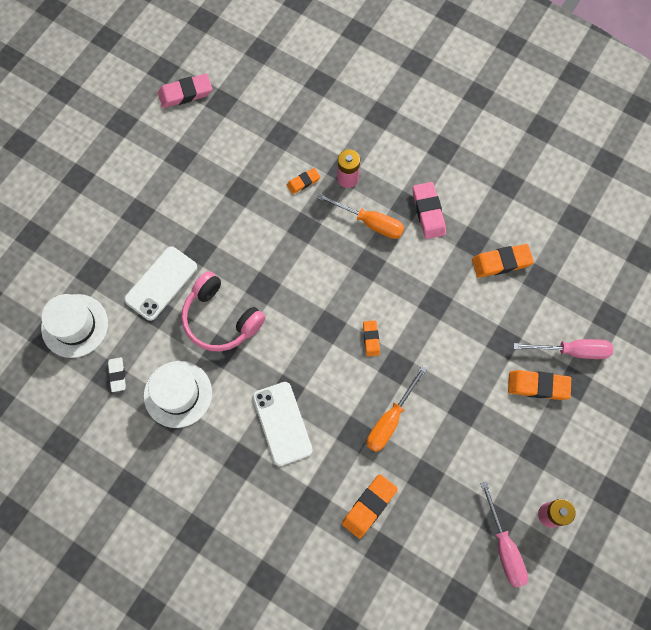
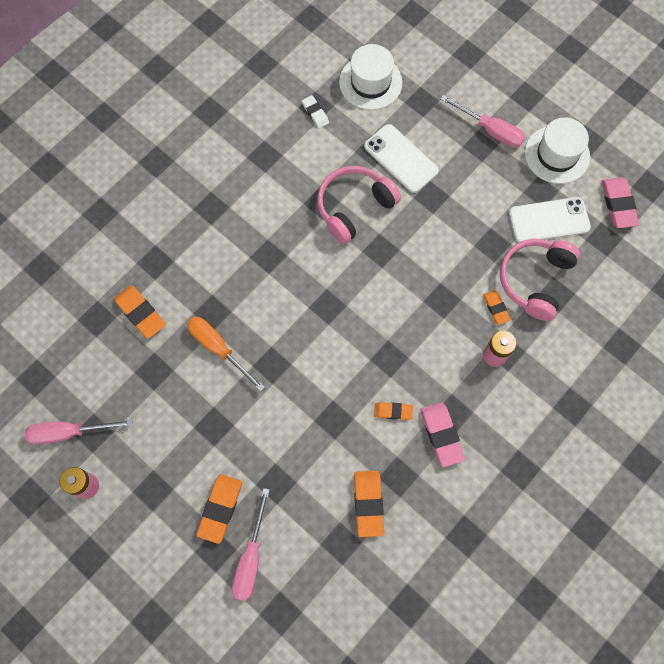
camera: 100 degrees right, 0 degrees up
white eraser [108,357,126,392] -> white eraser turned 60 degrees clockwise [302,95,329,128]
white hat [144,361,212,428] -> white hat moved to [525,118,590,184]
white phone [253,382,313,466] -> white phone moved to [509,197,591,242]
orange screwdriver [317,193,404,239] -> none
orange eraser [363,320,380,356] -> orange eraser moved to [374,402,413,420]
pink eraser [413,182,446,239] -> pink eraser turned 75 degrees clockwise [421,402,465,467]
none -> pink screwdriver [440,95,525,148]
none -> pink headphones [500,239,580,321]

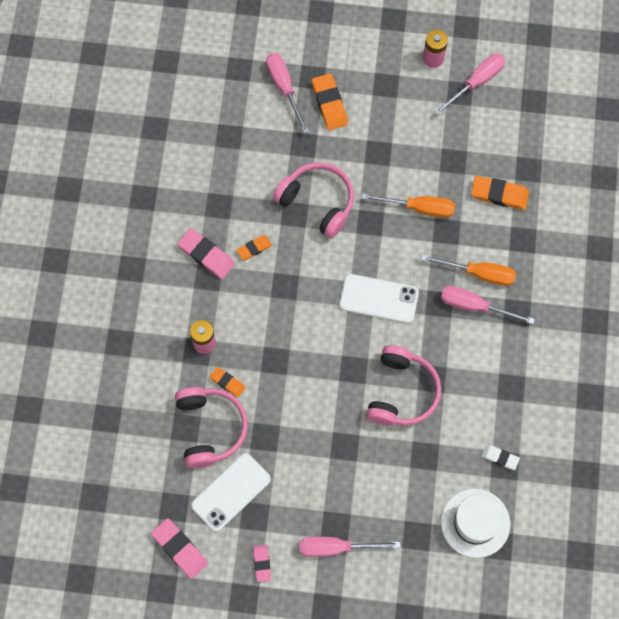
camera: 145 degrees right, 0 degrees up
orange eraser [354,471,384,537] -> none
white phone [364,124,439,193] -> white phone moved to [340,274,419,323]
white hat [525,118,590,184] -> pink eraser [253,545,271,582]
none -> pink headphones [273,162,354,238]
none -> orange screwdriver [421,255,516,286]
none -> pink screwdriver [441,286,535,324]

